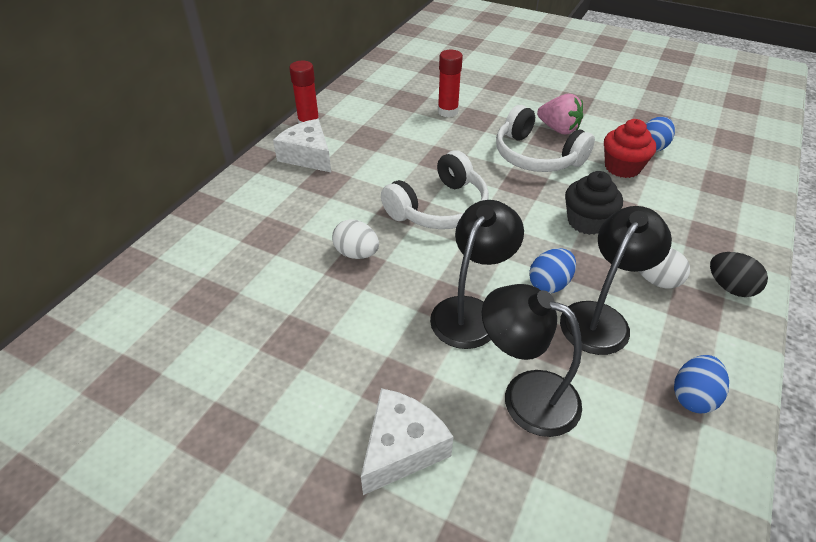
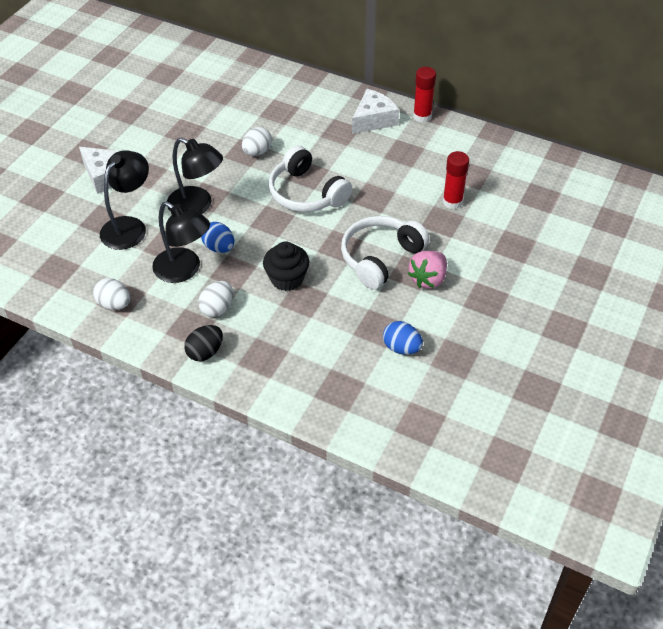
camera: 90 degrees right, 5 degrees up
red cupcake [604,119,656,178] -> none
blue egg [674,355,729,414] -> white egg [93,278,130,310]

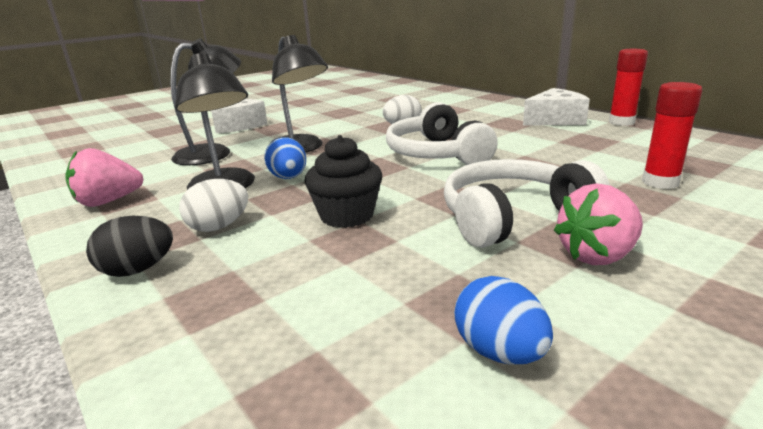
camera: 25 degrees right, 25 degrees down
white egg [93,278,130,310] -> pink strawberry [65,148,144,207]

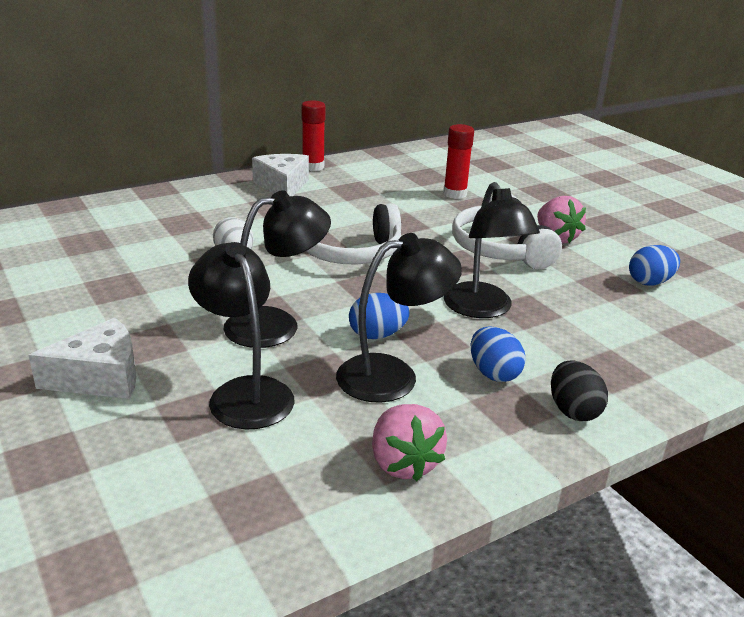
camera: 85 degrees left, 5 degrees up
white egg [179,179,248,232] -> blue egg [471,326,526,382]
black cupcake [305,135,382,228] -> black lamp [444,182,540,318]

